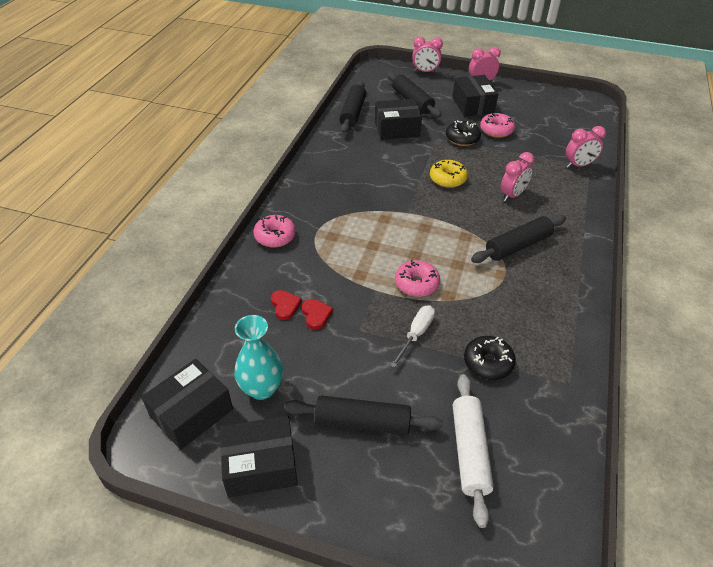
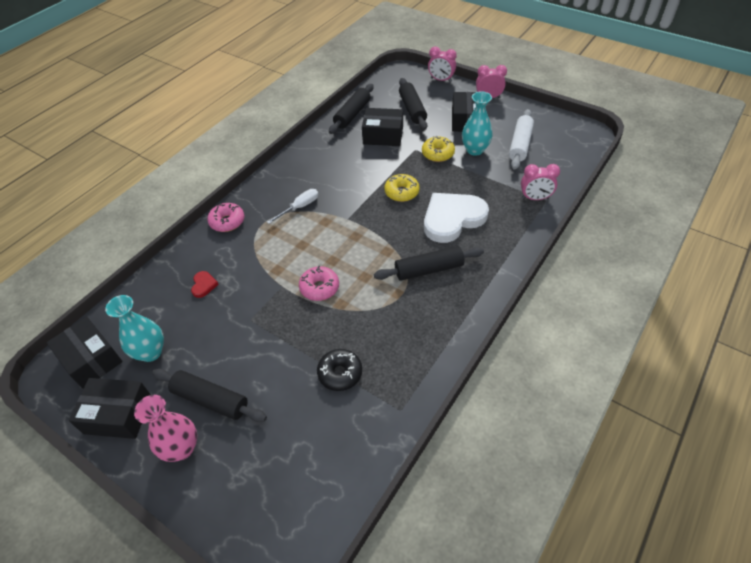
camera: 20 degrees right, 5 degrees up
black box [141,359,233,450] -> black box turned 75 degrees clockwise [46,317,123,389]
red heart [302,299,333,330] -> none
white screwdriver [390,306,435,368] -> white screwdriver moved to [267,189,318,224]
black donut [446,120,481,146] -> yellow donut [422,136,455,162]
white rolling pin [453,374,494,528] -> white rolling pin moved to [509,109,534,170]
pink donut [480,112,515,138] -> turquoise vase [462,91,493,156]
pink clock [501,152,535,202] -> white heart [424,193,489,243]
none -> pink vase [134,395,197,462]

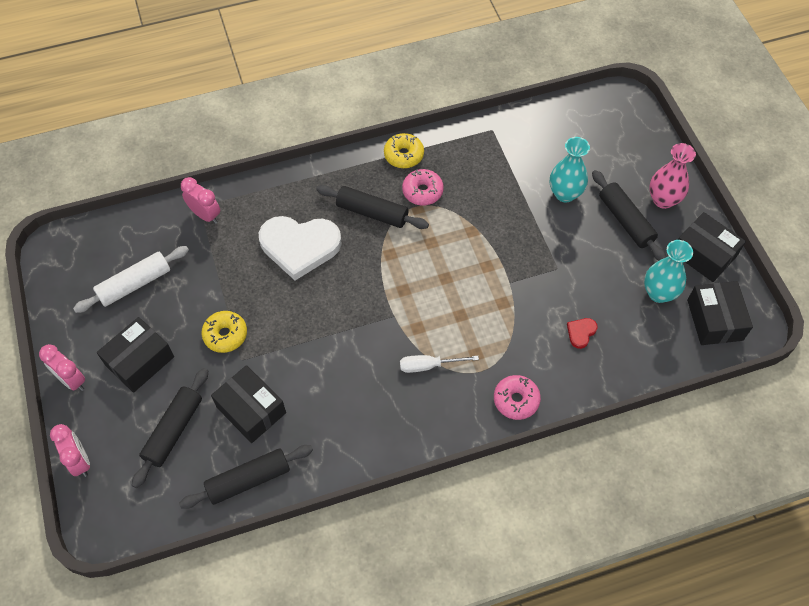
camera: 145 degrees left, 10 degrees up
pink donut [299,266,339,301] -> pink donut moved to [402,169,444,206]
black donut [317,349,362,391] -> none
yellow donut [384,174,420,202] -> yellow donut moved to [384,133,424,168]
turquoise vase [462,91,493,156] -> turquoise vase moved to [550,137,590,202]

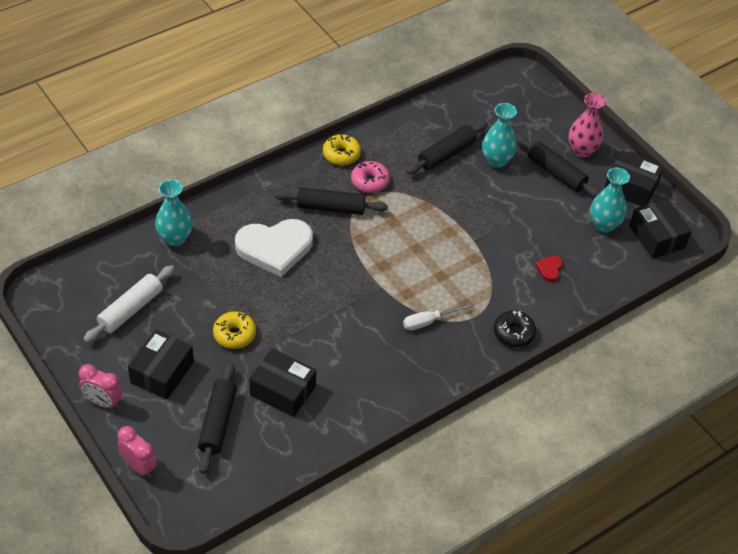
camera: 20 degrees left, 10 degrees down
black rolling pin [179,445,313,509] -> black rolling pin moved to [406,121,488,175]
pink clock [181,177,220,224] -> turquoise vase [155,180,193,246]
pink donut [494,375,541,420] -> black donut [494,310,536,347]

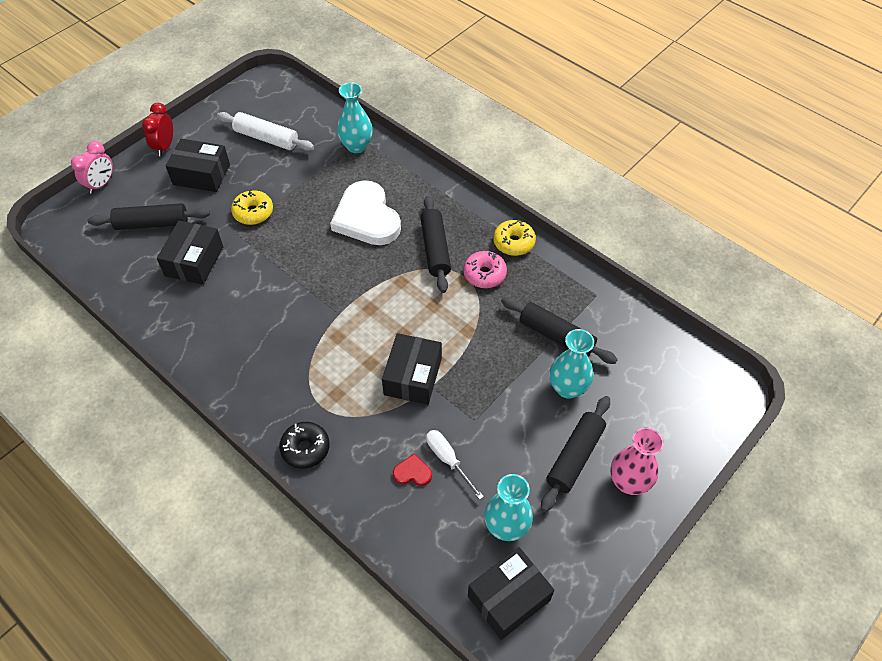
camera: 80 degrees right, 5 degrees up
pink clock [79,364,123,409] -> red clock [142,103,173,156]
white screwdriver [403,303,472,330] -> white screwdriver moved to [426,430,484,500]
black box [604,150,664,206] -> black box moved to [382,333,442,405]

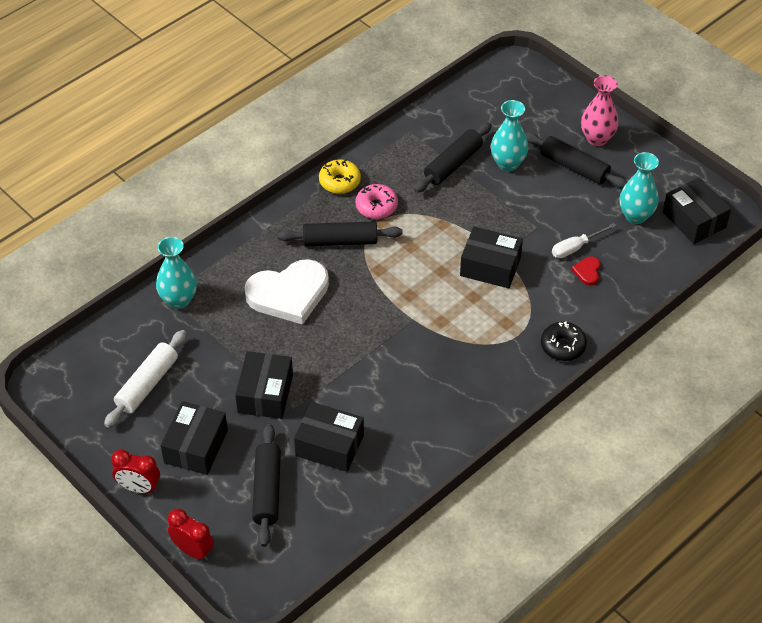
camera: 85 degrees left, 5 degrees down
pink clock [71,141,113,194] -> red clock [167,508,214,561]
yellow donut [231,189,273,225] -> black box [235,351,293,419]

